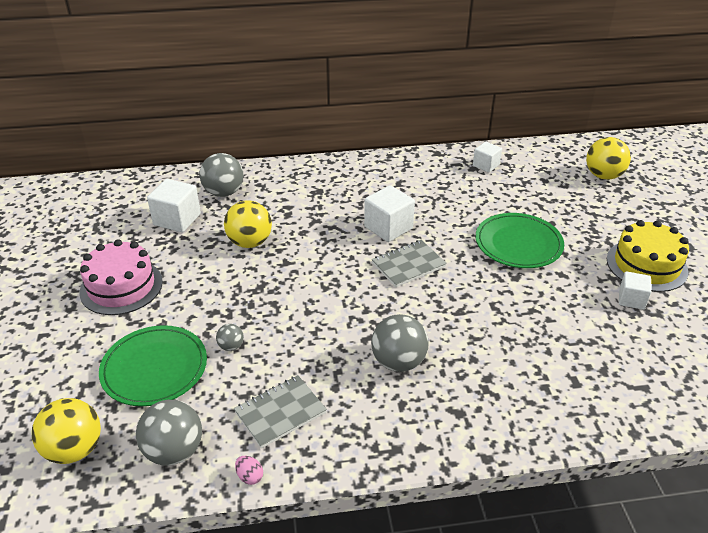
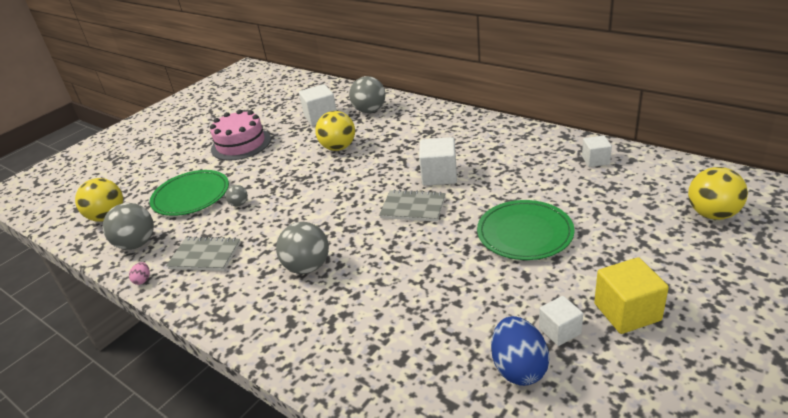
camera: 50 degrees right, 5 degrees down
yellow cake [607,220,689,292] -> yellow cube [594,257,669,334]
none -> blue egg [491,316,550,386]

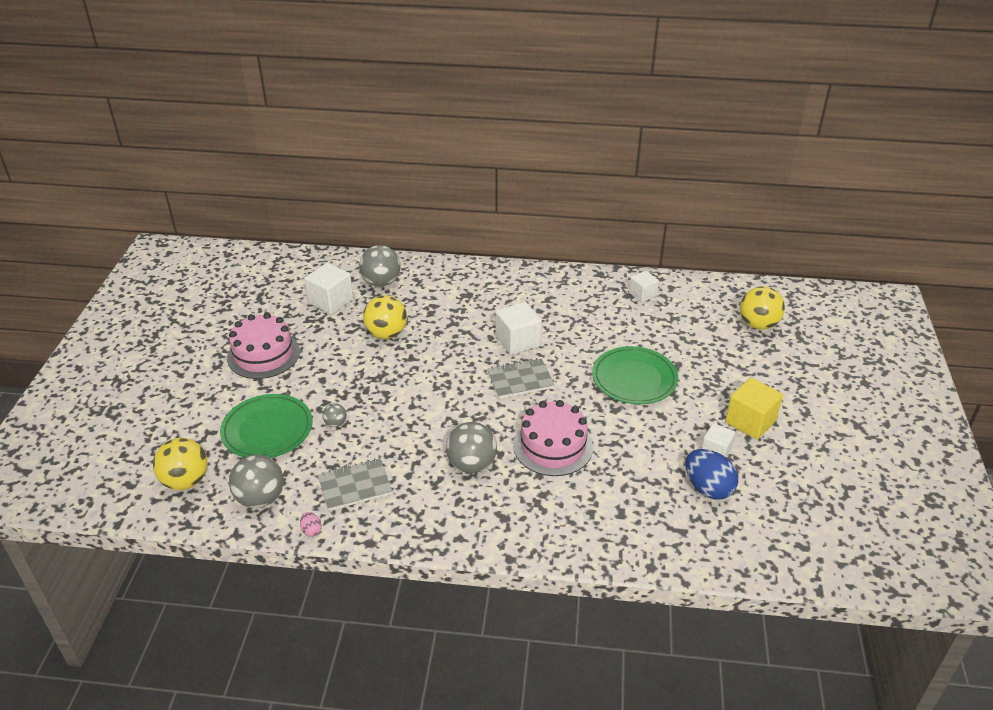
camera: 35 degrees left, 5 degrees up
none -> pink cake [513,400,593,476]

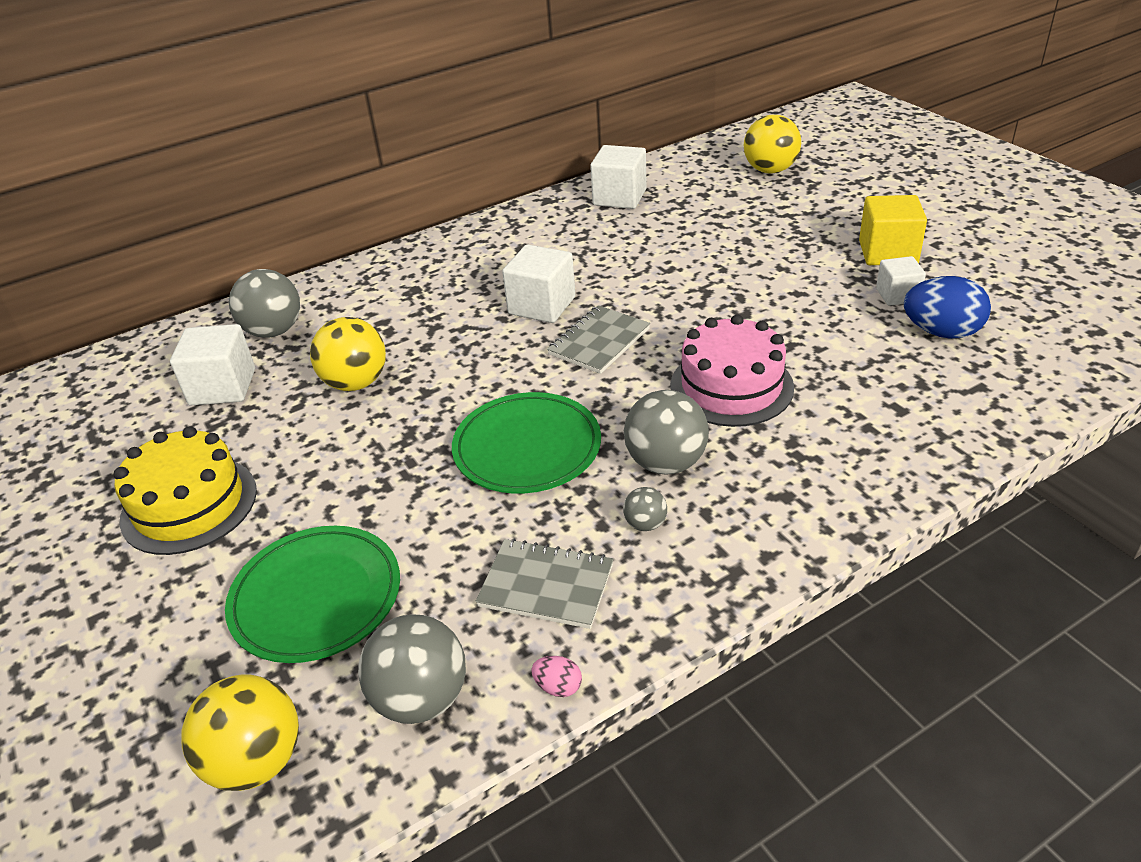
camera: 35 degrees left, 0 degrees up
pink cake [227,313,300,379] -> yellow cake [114,426,257,555]
grey notebook [318,458,392,511] -> grey notebook turned 75 degrees clockwise [476,538,614,629]
grey ball [322,403,347,427] -> grey ball moved to [623,487,667,531]
green plate [592,346,678,404] -> green plate moved to [452,392,601,493]
white cube [629,271,659,302] -> white cube [590,145,647,209], size x1.59

